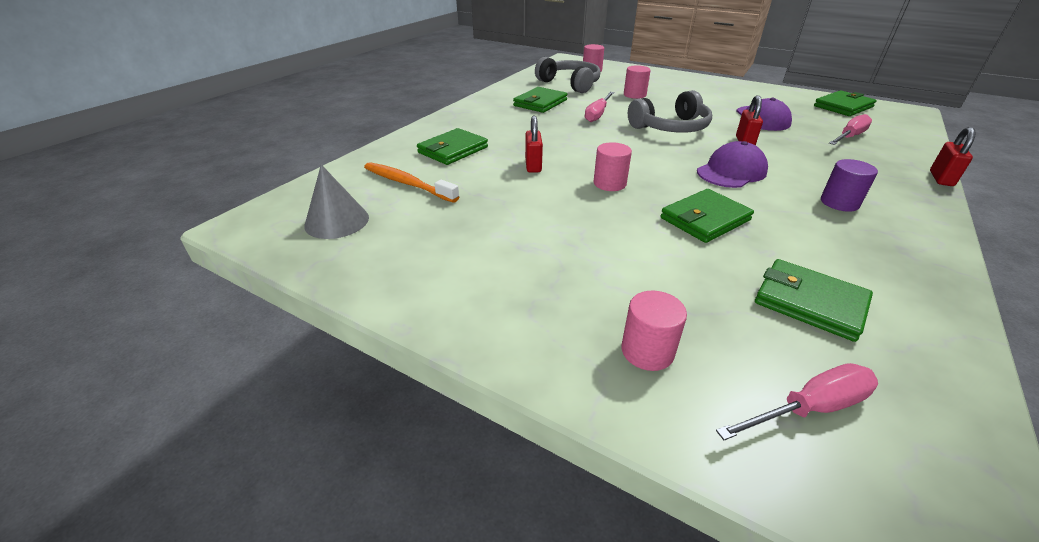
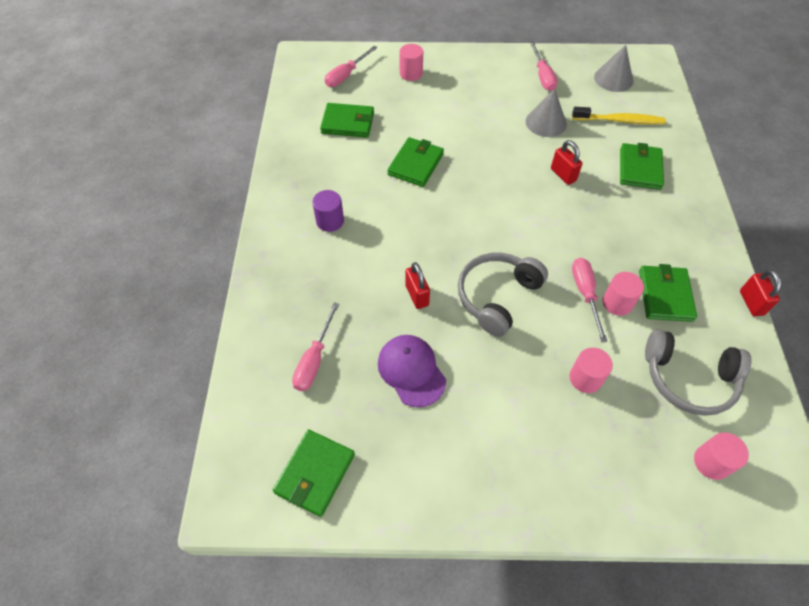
camera: 150 degrees right, 20 degrees up
orange toothbrush [364,162,459,203] -> yellow toothbrush [572,107,666,124]
pink cylinder [593,142,632,191] -> pink cylinder moved to [603,272,644,316]
purple cap [697,141,768,188] -> none
red padlock [930,127,976,186] -> red padlock moved to [740,269,781,316]
none -> grey cone [525,89,567,137]
none -> pink screwdriver [530,41,558,91]

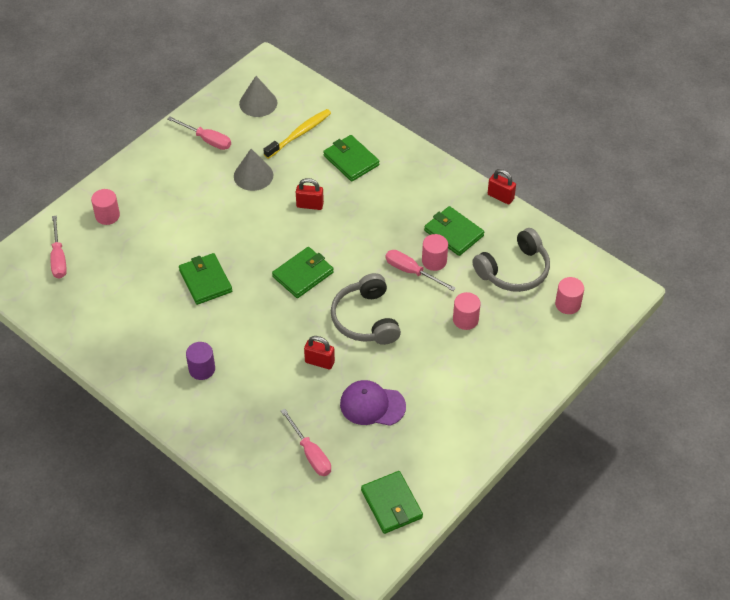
camera: 50 degrees left, 5 degrees down
green wallet [320,103,374,138] -> green wallet moved to [272,247,334,298]

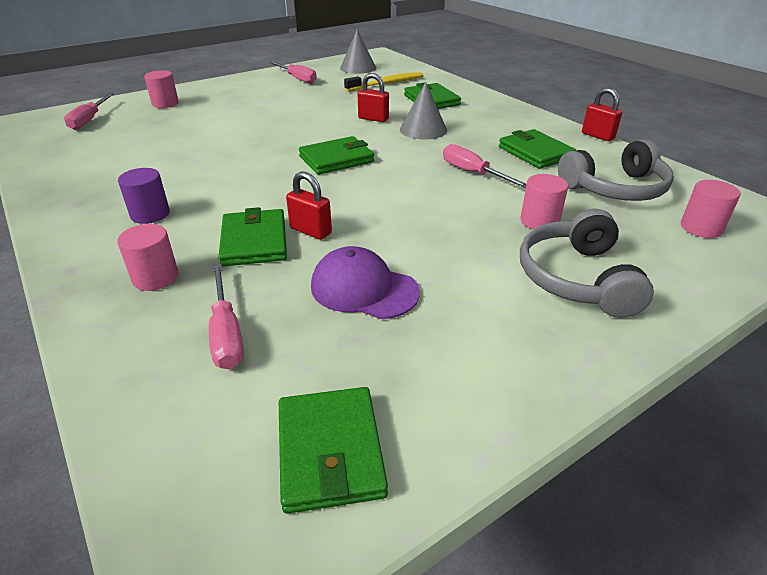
camera: 15 degrees right, 15 degrees down
green wallet [179,253,232,305] -> green wallet moved to [218,207,287,267]
grey cone [234,149,273,191] -> grey cone moved to [400,82,447,139]
grey headphones [331,273,401,345] -> grey headphones moved to [520,209,654,318]
pink cylinder [422,234,448,271] -> pink cylinder moved to [117,224,178,291]

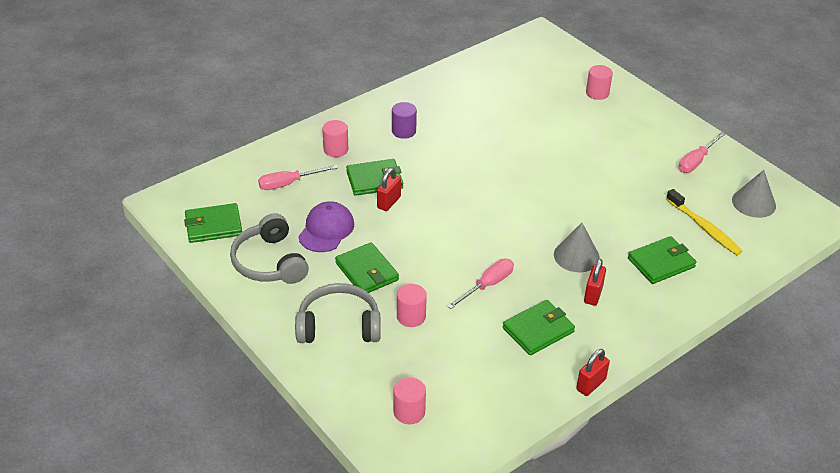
camera: 85 degrees right, 5 degrees up
pink screwdriver [64,93,115,130] -> none
green wallet [299,136,374,175] -> green wallet moved to [335,242,399,293]
red padlock [358,73,389,122] -> red padlock moved to [584,259,606,306]
grey headphones [558,140,674,201] -> grey headphones moved to [230,213,309,284]

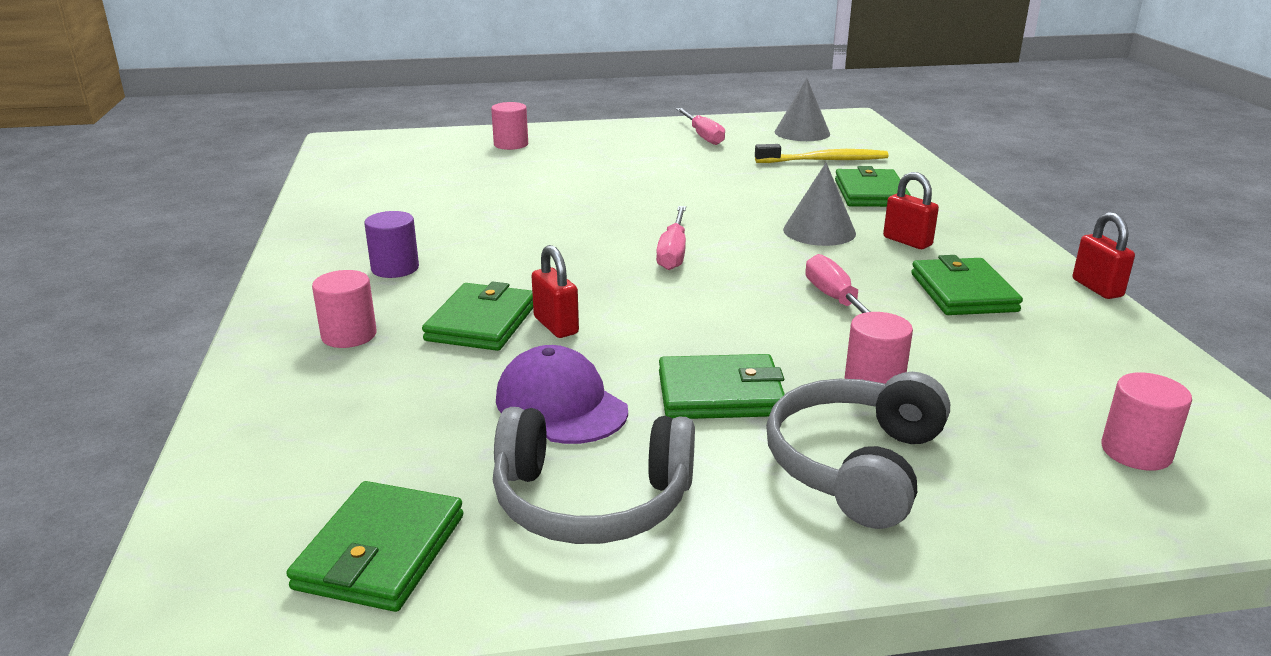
camera: 60 degrees left, 15 degrees down
pink screwdriver [258,165,338,190] -> pink screwdriver moved to [656,206,686,270]

